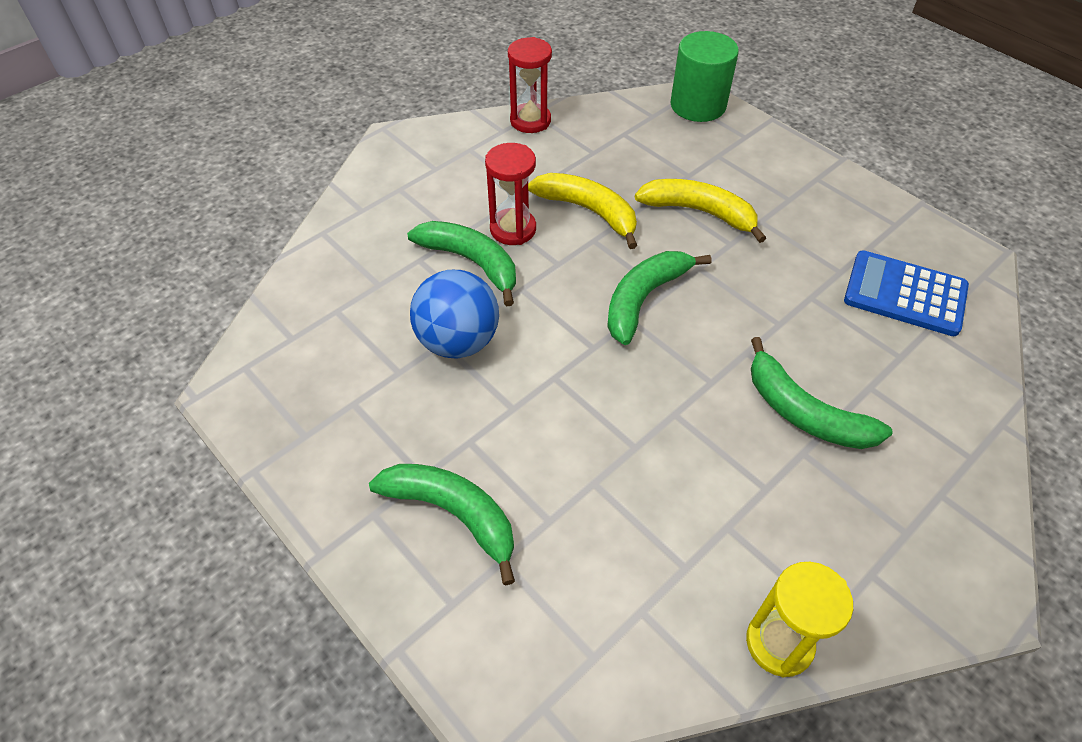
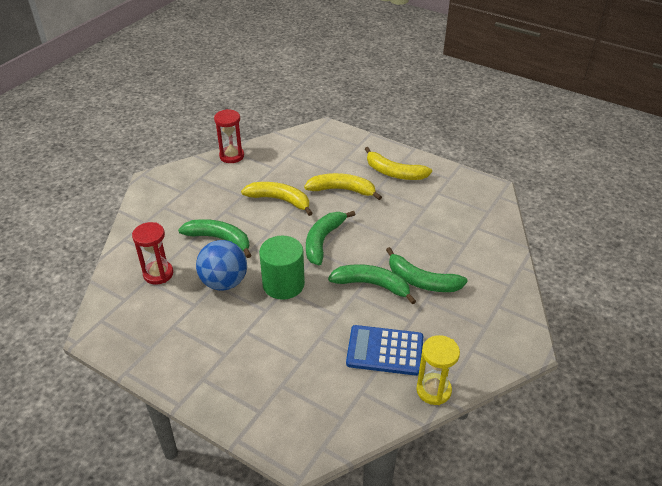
camera: 15 degrees left, 10 degrees down
green banana [369,464,515,585] -> green banana moved to [328,264,416,304]
red hourglass [485,143,536,245] -> red hourglass moved to [132,222,173,285]
green cylinder [671,31,739,122] -> green cylinder moved to [259,236,305,300]
blue calculator [844,251,969,336] -> blue calculator moved to [346,325,423,376]
none -> yellow banana [365,147,432,180]

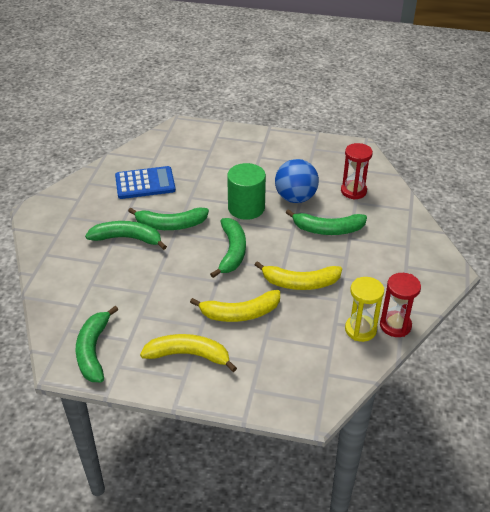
camera: 160 degrees right, 0 degrees up
yellow hourglass [416,335,460,405] -> yellow hourglass moved to [345,277,384,342]
none -> green banana [76,306,119,382]

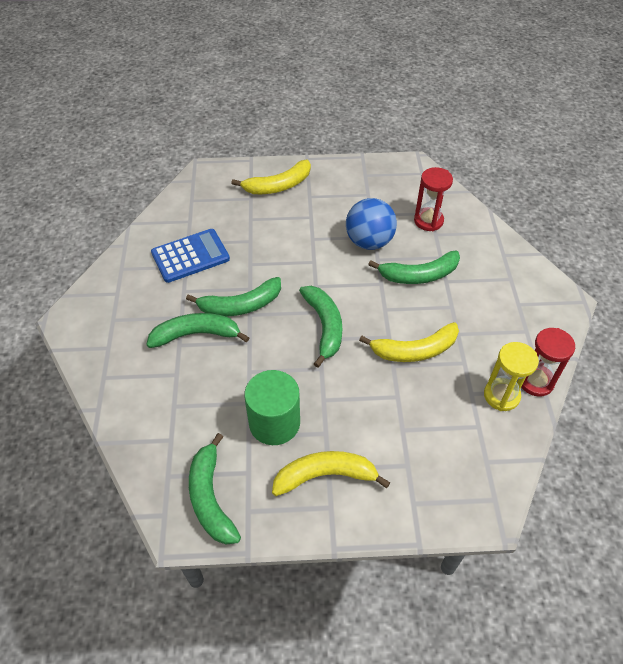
camera: 15 degrees left, 10 degrees up
yellow banana [190,290,280,322] -> yellow banana moved to [231,160,311,194]
green cylinder [227,163,266,220] -> green cylinder moved to [244,370,300,445]

